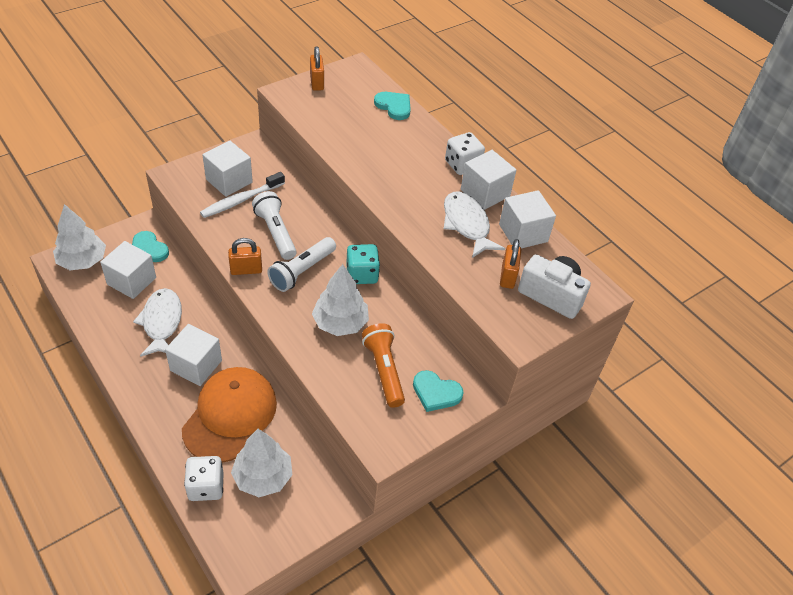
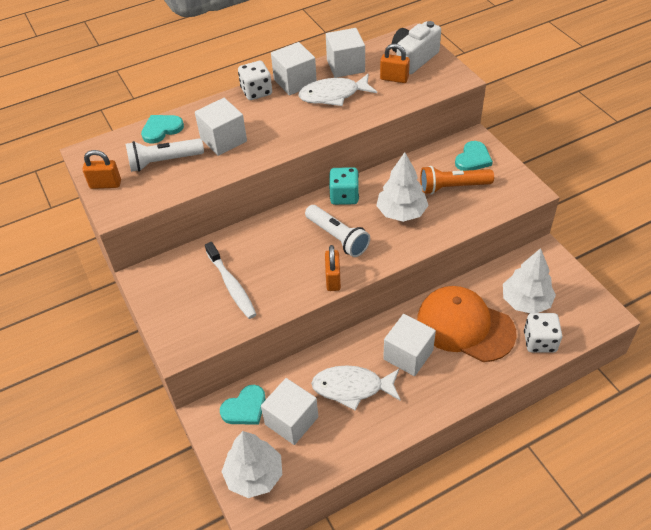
camera: 75 degrees left, 0 degrees up
white cube [203,141,253,197] -> white cube moved to [195,98,247,156]
white flashlight [252,191,297,260] -> white flashlight moved to [126,138,204,172]

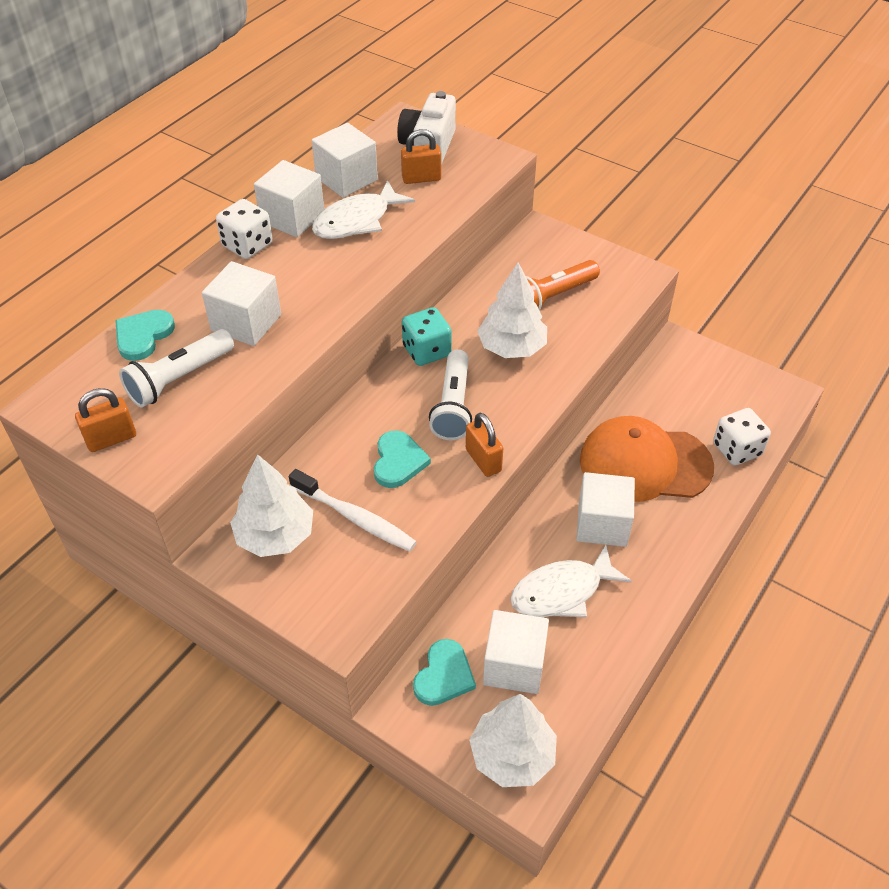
camera: 30 degrees left, 0 degrees up
white flashlight [305,205,370,257] -> white flashlight turned 75 degrees clockwise [429,349,472,440]
turquoise heart [455,141,493,171] -> turquoise heart moved to [374,430,431,488]
white tree [503,248,556,313] -> white tree moved to [230,454,313,557]

